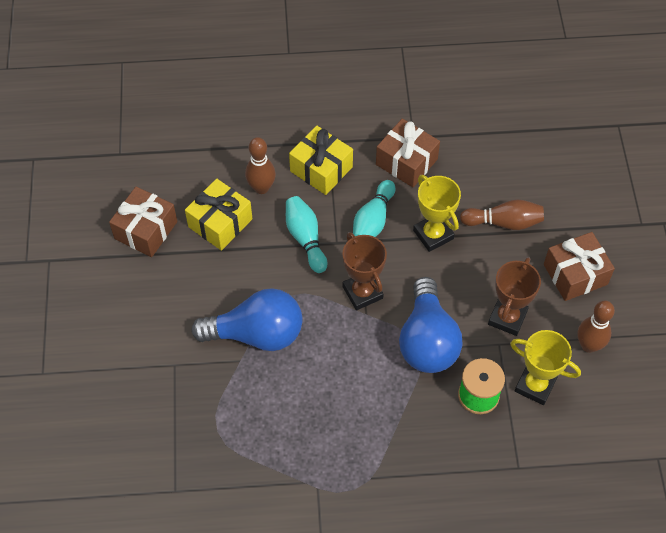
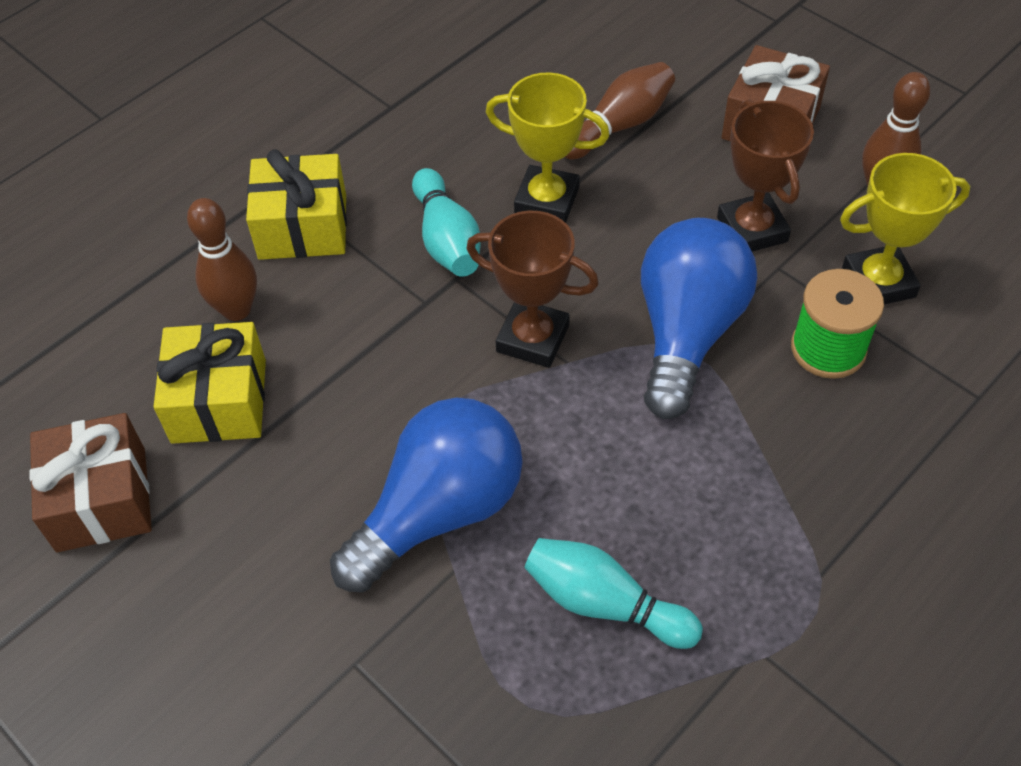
camera: 40 degrees left, 5 degrees down
turquoise bowling pin [286,196,328,273] -> turquoise bowling pin moved to [524,538,703,649]
brown gift [376,119,440,187] -> none
blue light bulb [399,277,463,373] -> blue light bulb turned 120 degrees counterclockwise [641,218,757,419]

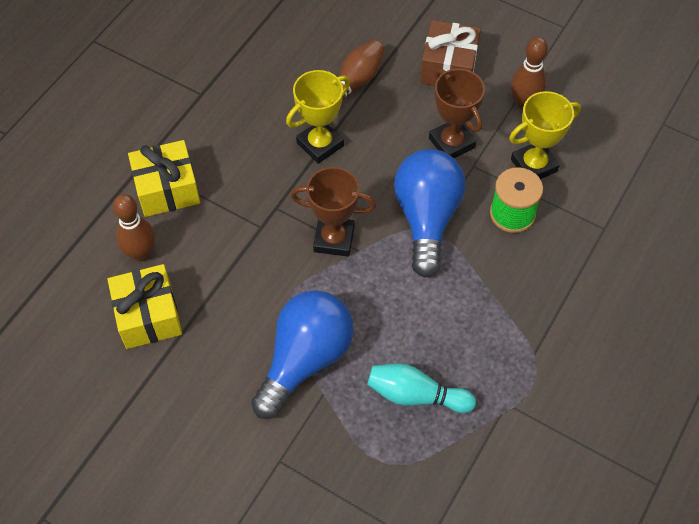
camera: 15 degrees left, 5 degrees up
brown gift [29,413,152,552] -> none
turquoise bowling pin [412,168,481,277] -> none
yellow trophy [486,72,610,223] -> yellow trophy turned 45 degrees counterclockwise [286,70,350,164]

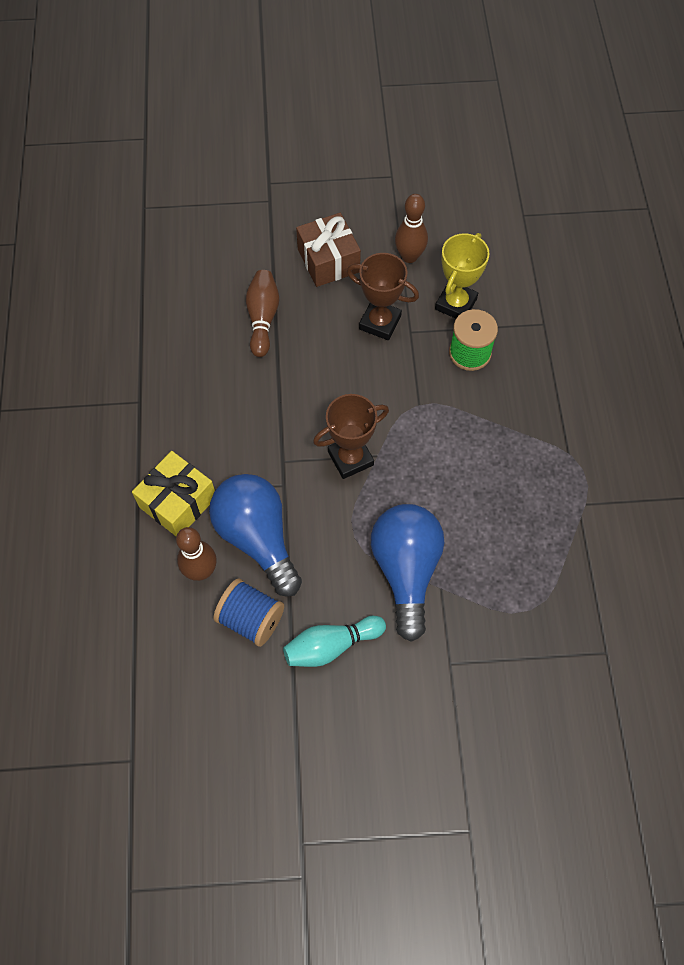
camera: 35 degrees left, 5 degrees up
yellow gift [107,264,182,349] -> blue spool [214,578,284,647]
yellow trophy [286,70,350,164] -> none
turquoise bowling pin [367,364,476,413] -> turquoise bowling pin moved to [283,616,386,667]
blue light bulb [394,149,465,278] -> blue light bulb moved to [209,474,302,597]

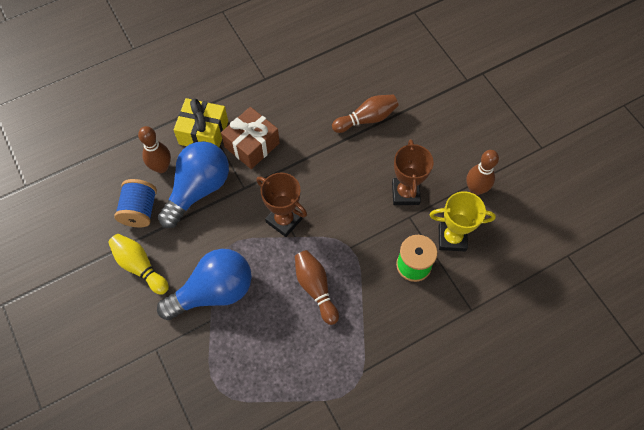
camera: 65 degrees right, 0 degrees up
turquoise bowling pin [283,616,386,667] -> yellow bowling pin [108,234,169,295]
brown gift [296,213,361,287] -> brown gift moved to [221,107,280,169]
none -> brown bowling pin [295,250,339,325]

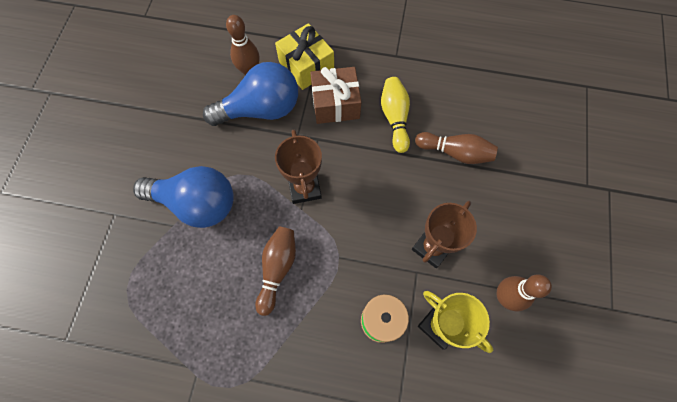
camera: 40 degrees right, 5 degrees up
yellow bowling pin [108,234,169,295] -> yellow bowling pin moved to [381,77,410,153]
blue spool [114,179,157,227] -> none

